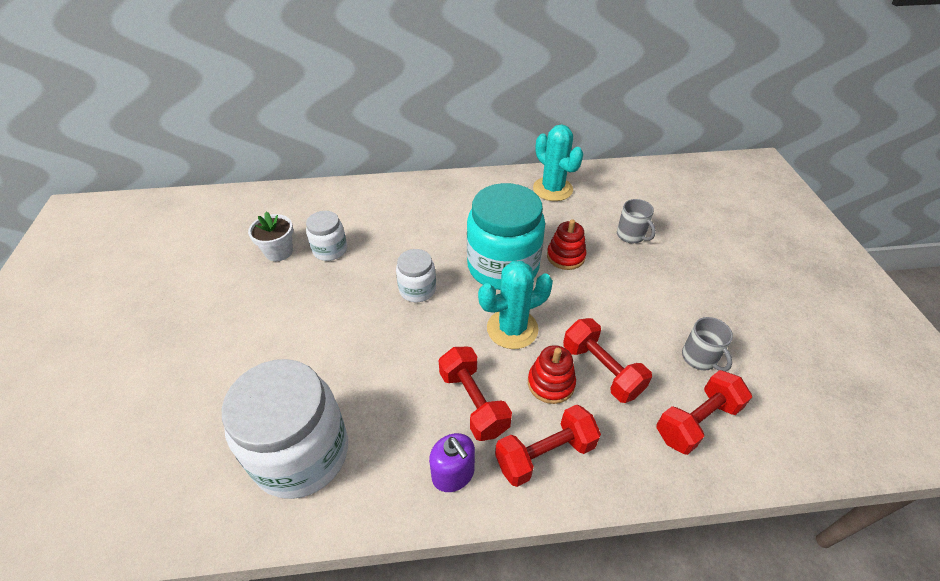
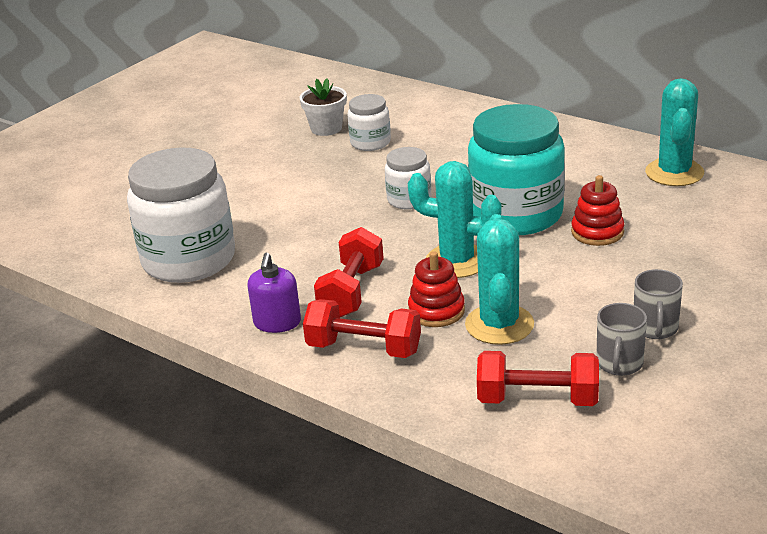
camera: 45 degrees right, 15 degrees down
red dumbbell [563,318,652,403] -> turquoise cactus [465,214,534,345]
grey mug [617,199,656,243] -> grey mug moved to [634,269,683,339]

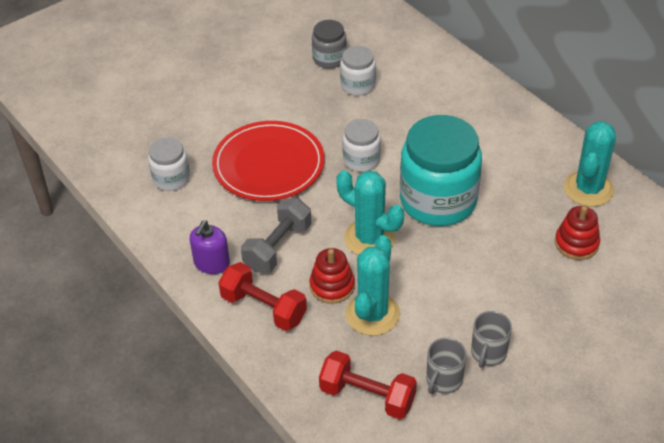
camera: 15 degrees right, 15 degrees up
white jar [127,148,235,283] -> white jar [148,138,190,191], size x0.50
white flower pot [299,78,347,136] -> grey jar [312,20,347,69]
red dumbbell [314,227,384,317] -> grey dumbbell [241,198,312,273]
red stacking toy [571,175,624,246] -> red stacking toy moved to [555,206,600,260]
none -> red plate [212,121,325,201]

